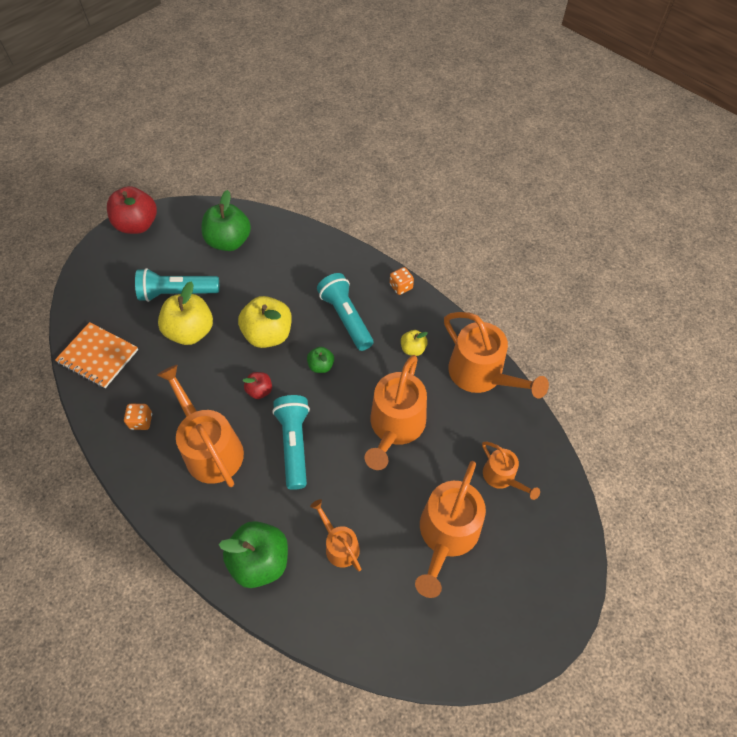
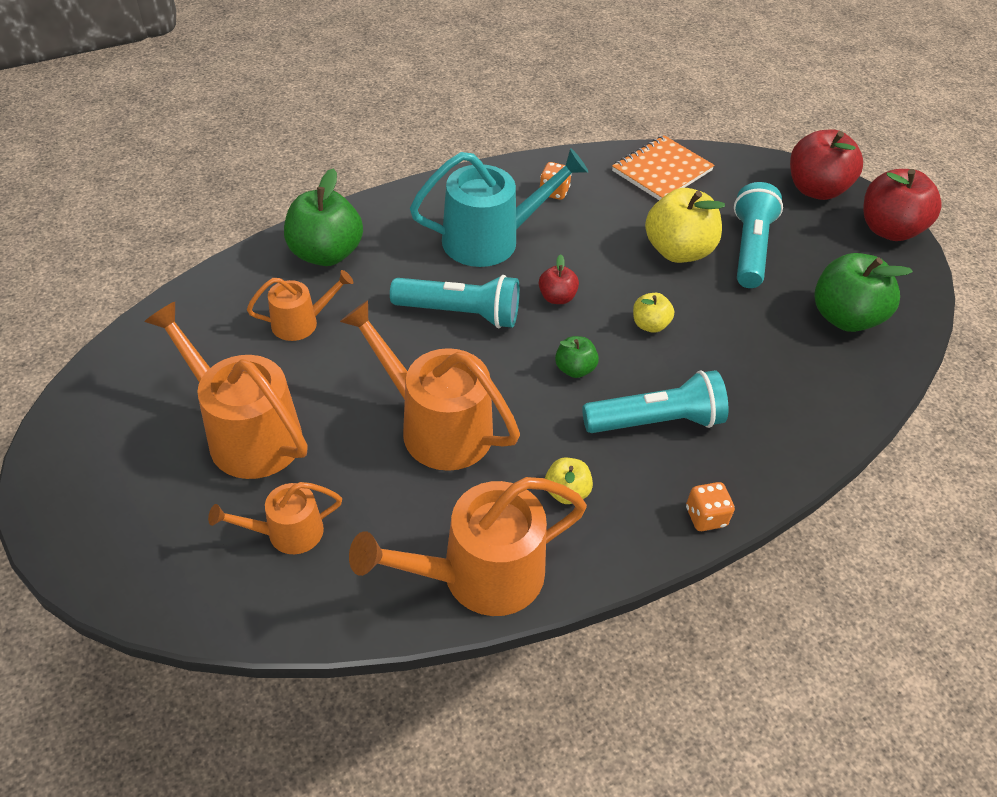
camera: 105 degrees right, 10 degrees down
orange watering can [157,365,244,487] -> turquoise watering can [410,148,588,267]
yellow apple [238,296,292,348] -> yellow apple [633,293,674,333], size x0.51
none -> red apple [790,129,863,200]

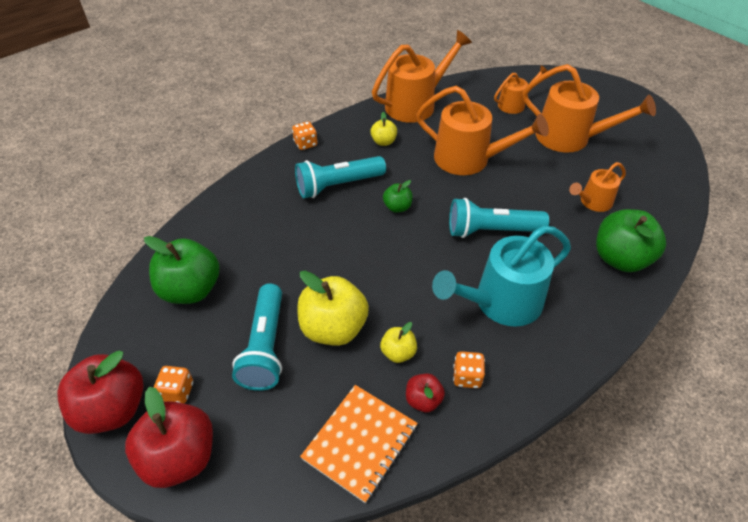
camera: 170 degrees right, 0 degrees up
red apple [539,254,579,304] -> red apple moved to [406,373,445,412]
yellow apple [633,293,674,333] -> yellow apple moved to [380,322,417,363]
none -> orange dice [154,366,193,403]

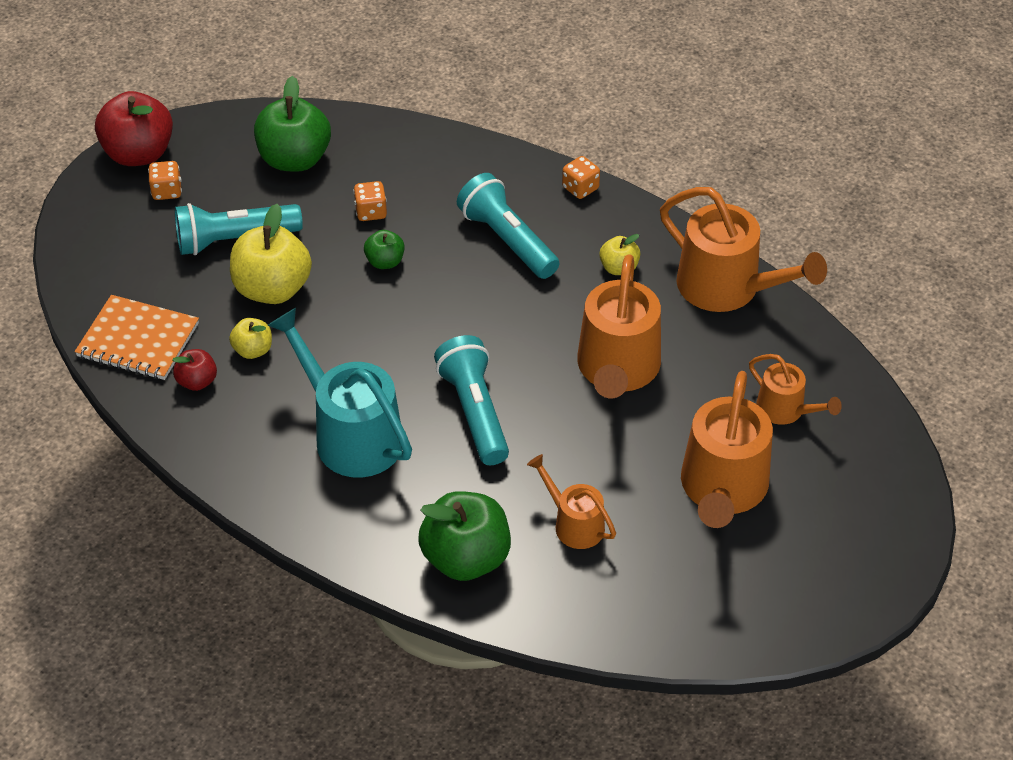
camera: 75 degrees right, 0 degrees up
red apple [125,387,213,488] -> none
green apple [383,180,413,213] -> green apple moved to [364,230,405,269]
orange dice [453,351,485,388] -> orange dice moved to [353,181,387,221]

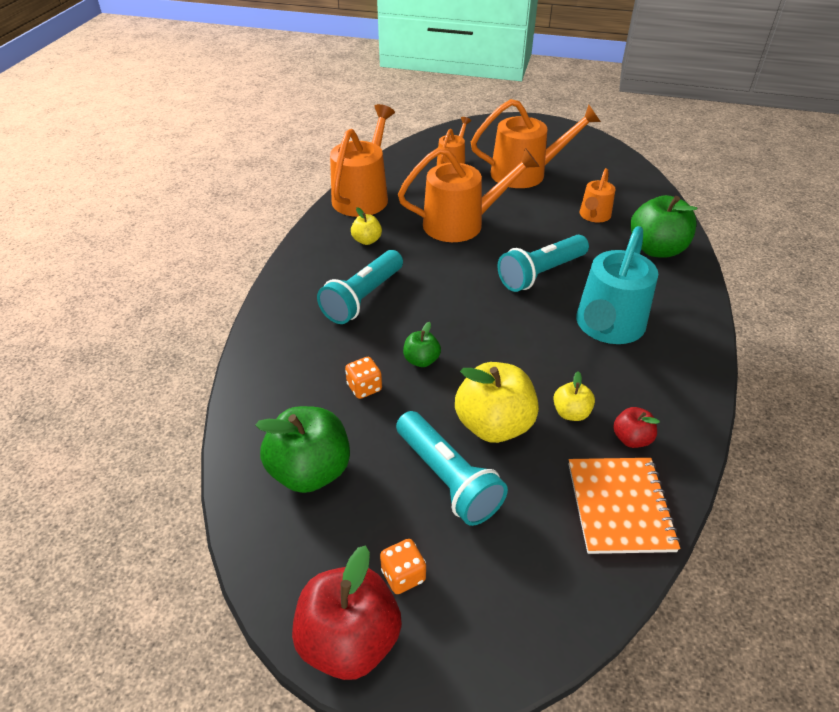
camera: 110 degrees left, 5 degrees down
orange dice [562,156,600,199] -> none

